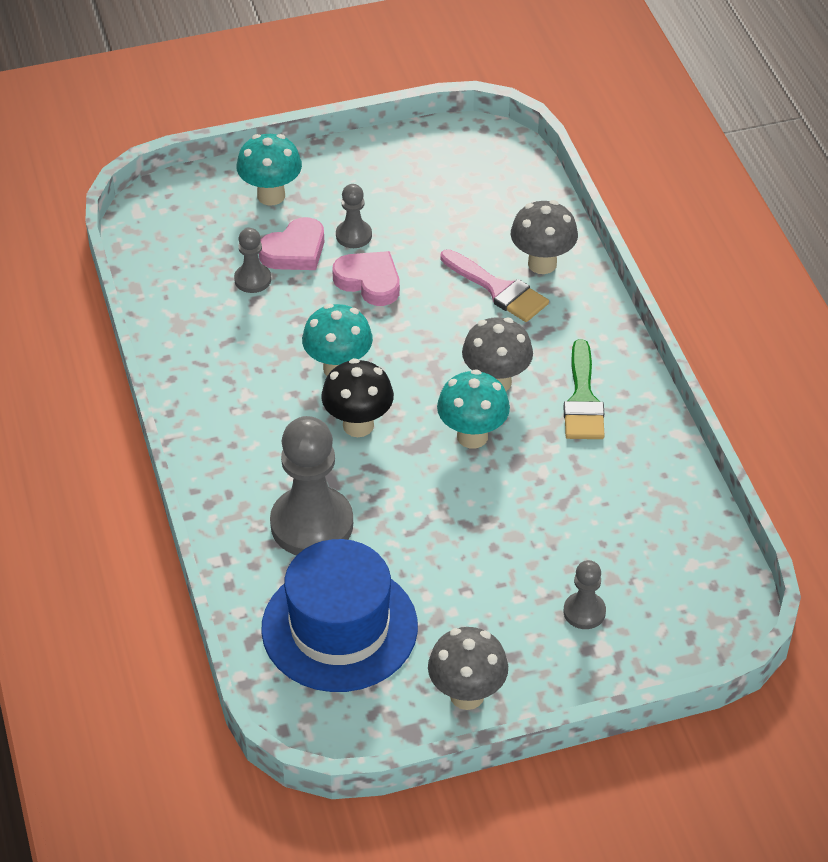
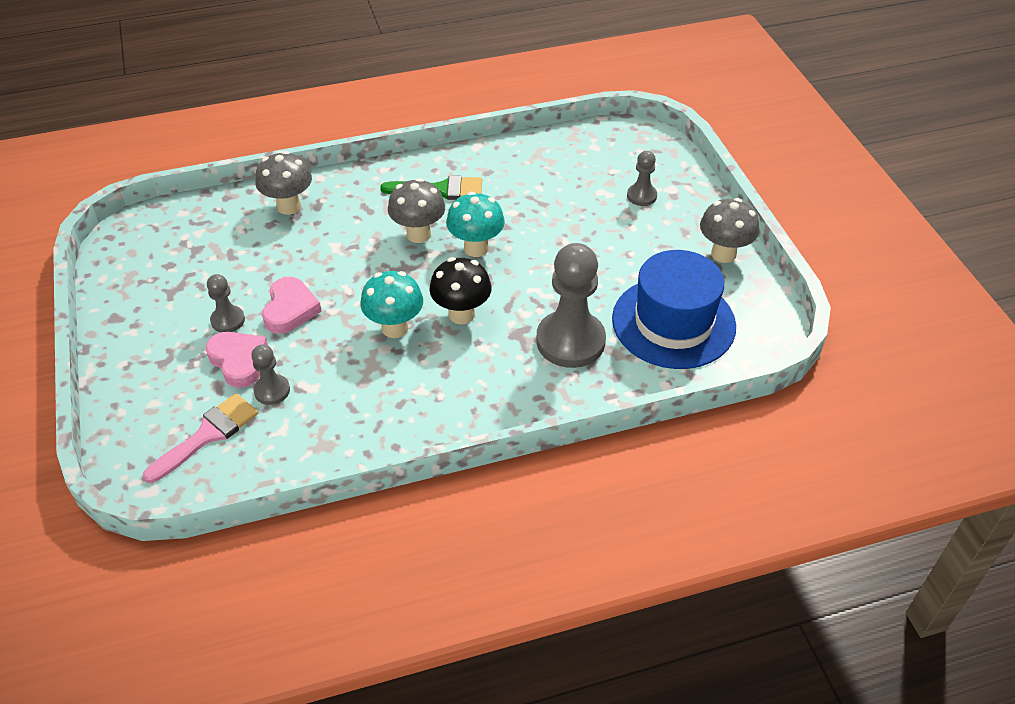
camera: 90 degrees left, 0 degrees up
turquoise mushroom [237,134,302,206] -> none
pink heart [332,251,400,306] -> pink heart turned 150 degrees clockwise [262,277,322,334]
pink brush [440,249,549,322] -> pink brush moved to [143,393,258,483]

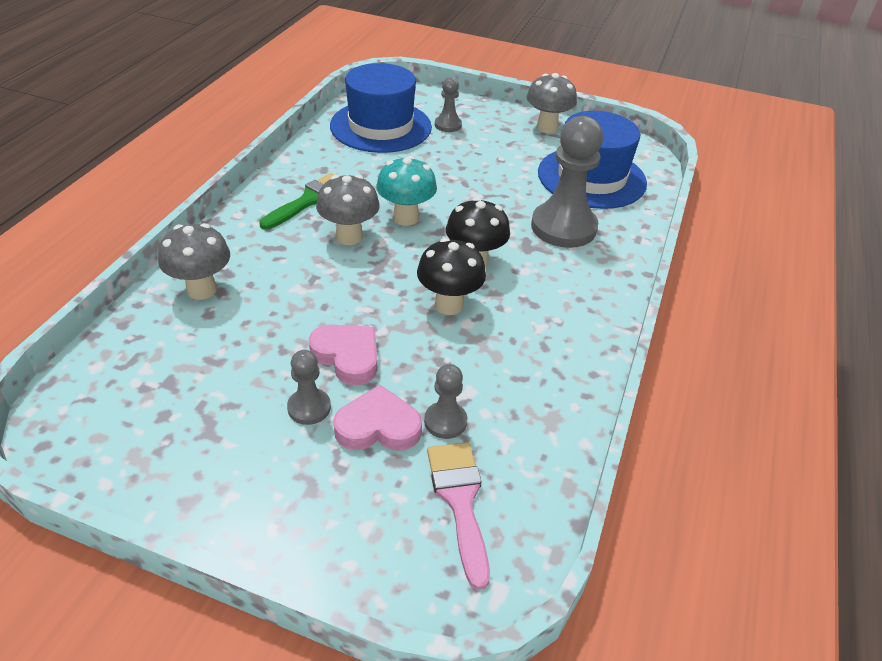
camera: 55 degrees left, 5 degrees down
turquoise mushroom [360,271,423,338] -> black mushroom [417,238,486,315]
none -> blue hat [330,63,432,153]

